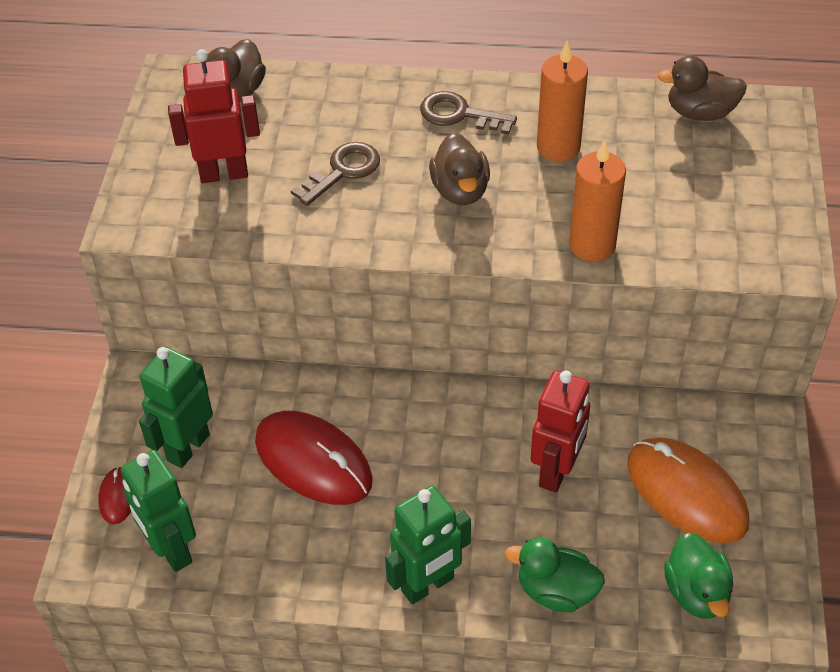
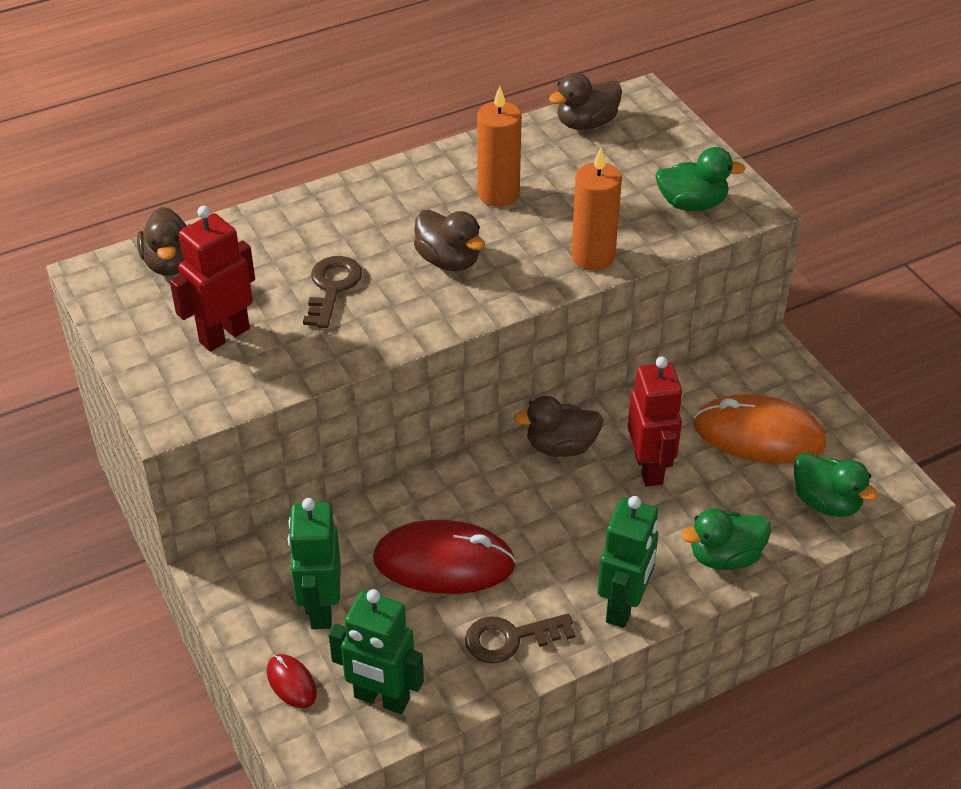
camera: 35 degrees left, 5 degrees down
brown key [420,91,517,135] -> brown key moved to [465,613,576,663]
none -> brown duck [514,396,603,457]
none -> green duck [655,147,746,211]

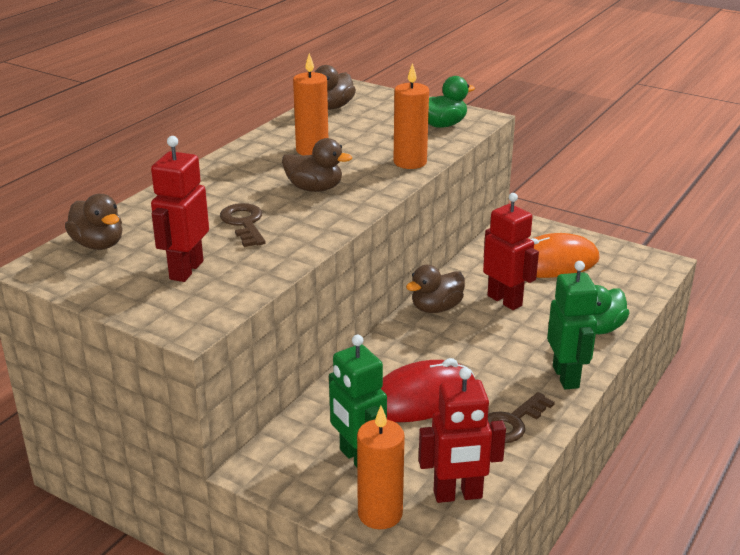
camera: 30 degrees left, 15 degrees down
red mouse [267,654,317,708] -> orange candle [357,406,405,529]
green robot [329,589,424,714] -> red robot [419,367,506,503]
green duck [794,452,879,517] -> none

